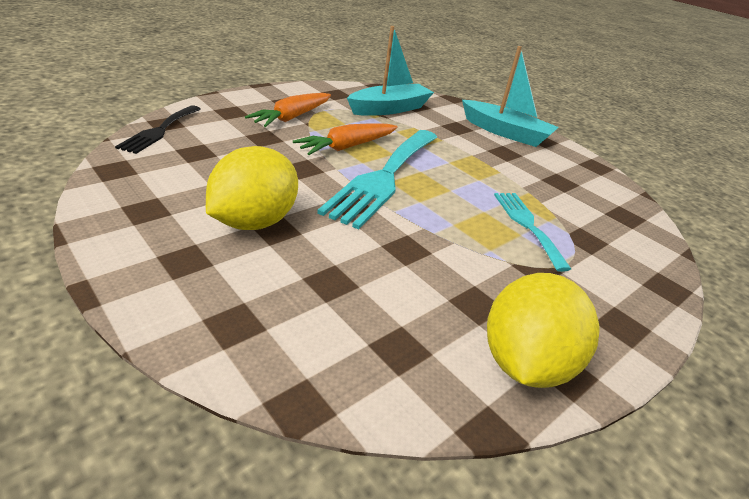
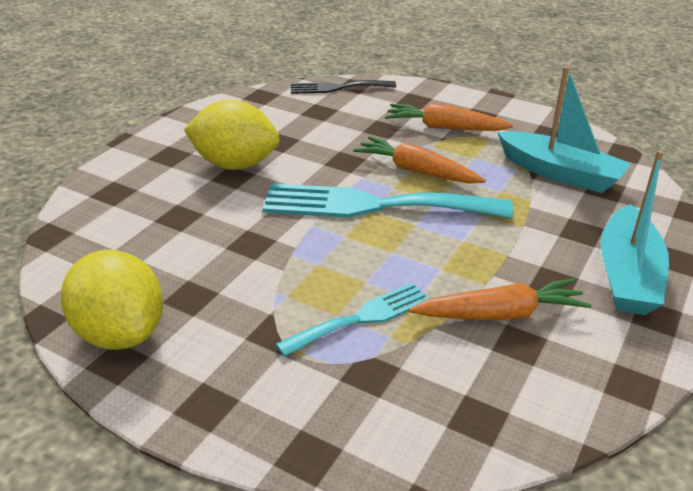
camera: 75 degrees right, 0 degrees up
yellow lemon [487,273,600,388] -> yellow lemon turned 45 degrees clockwise [61,250,163,350]
none -> orange carrot [408,278,591,321]

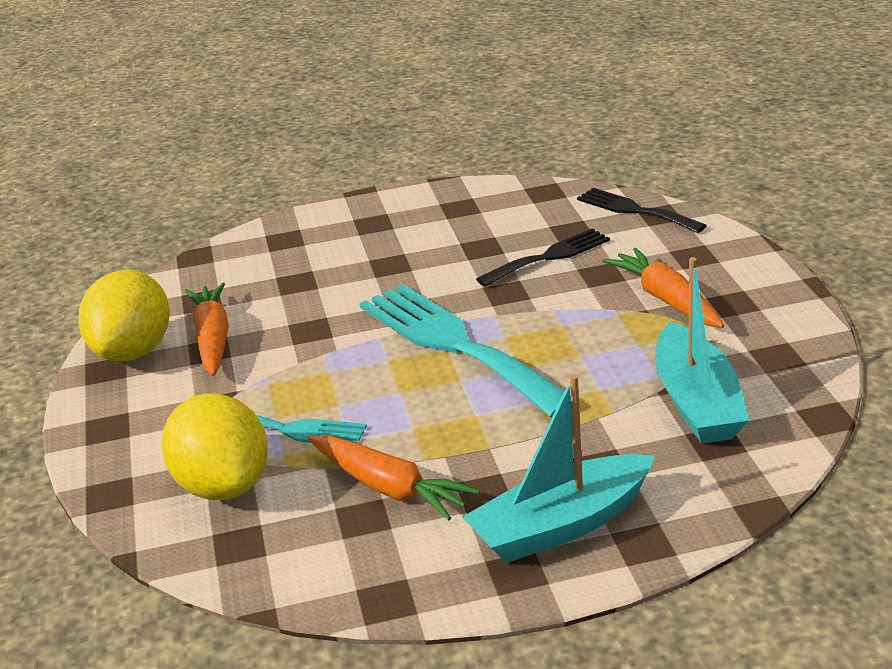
camera: 50 degrees right, 5 degrees down
yellow lemon [184,100,279,170] -> yellow lemon moved to [162,393,268,500]
orange carrot [353,136,486,184] -> orange carrot moved to [185,283,229,376]
none -> black fork [476,228,610,287]

